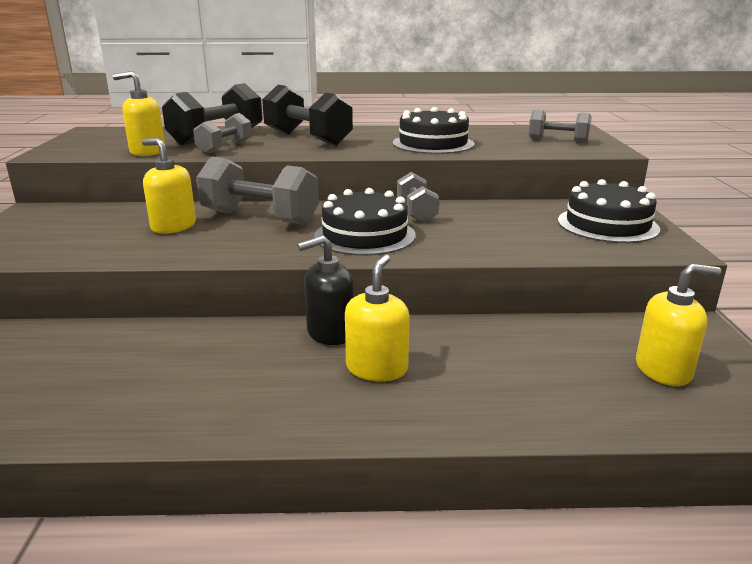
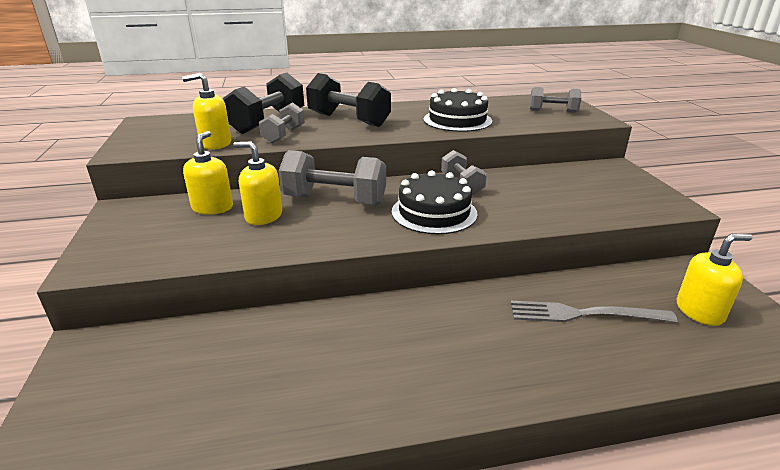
camera: 10 degrees left, 5 degrees up
black soap dispenser [297,235,354,345] -> none
yellow soap dispenser [345,255,410,381] -> yellow soap dispenser moved to [183,131,233,215]
black cake [558,179,660,243] -> none
none -> grey fork [510,301,678,322]

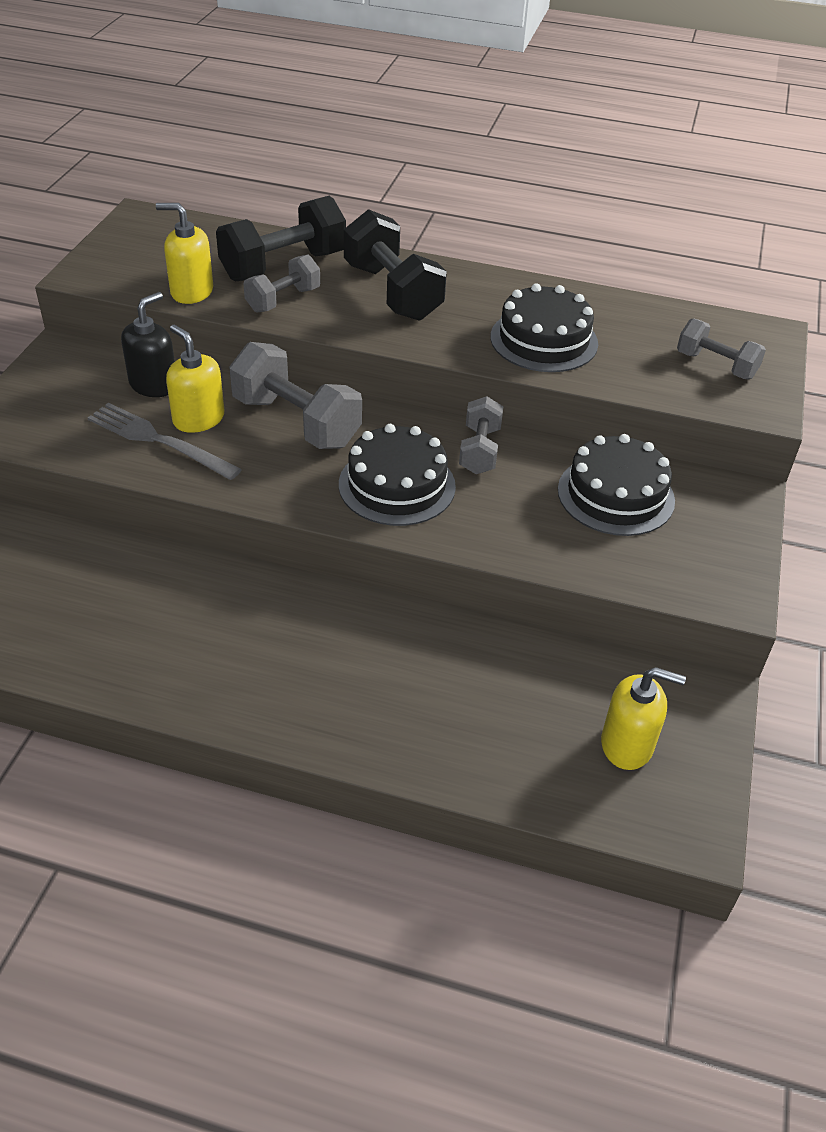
camera: 25 degrees right, 15 degrees up
yellow soap dispenser [183,131,233,215] -> black soap dispenser [121,292,175,397]
grey fork [510,301,678,322] -> grey fork moved to [88,403,242,480]
none -> black cake [558,434,675,536]

